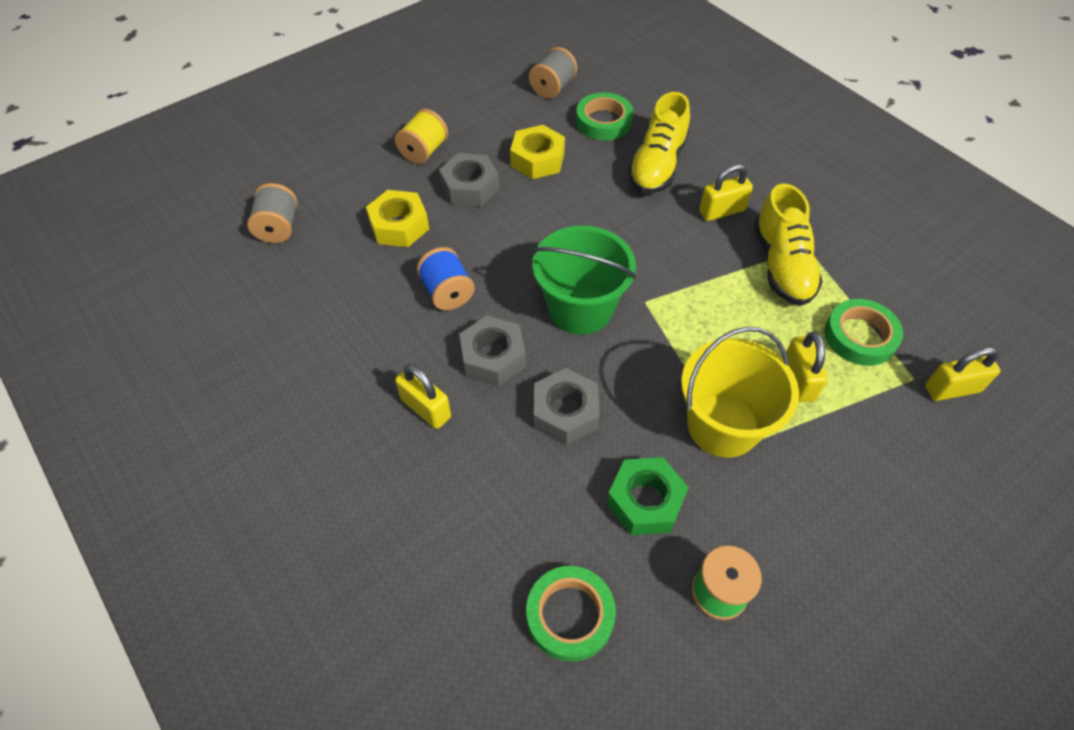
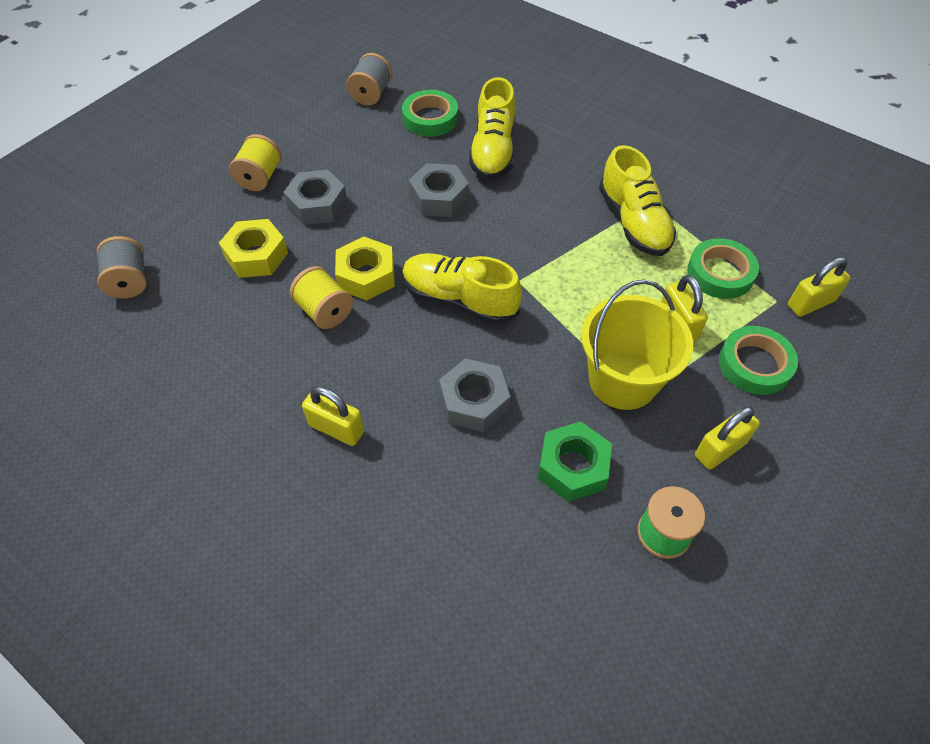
camera: 15 degrees left, 0 degrees up
blue spool [416,247,475,310] -> yellow spool [290,266,353,329]
grey nut [459,315,526,386] -> grey nut moved to [409,163,469,217]
yellow nut [510,125,565,179] -> yellow nut moved to [335,237,395,301]
green tape [526,566,616,662] -> green tape moved to [719,326,798,395]
green bucket [532,226,636,335] -> yellow shoe [402,253,522,325]
yellow padlock [699,164,753,221] -> yellow padlock moved to [695,406,760,470]

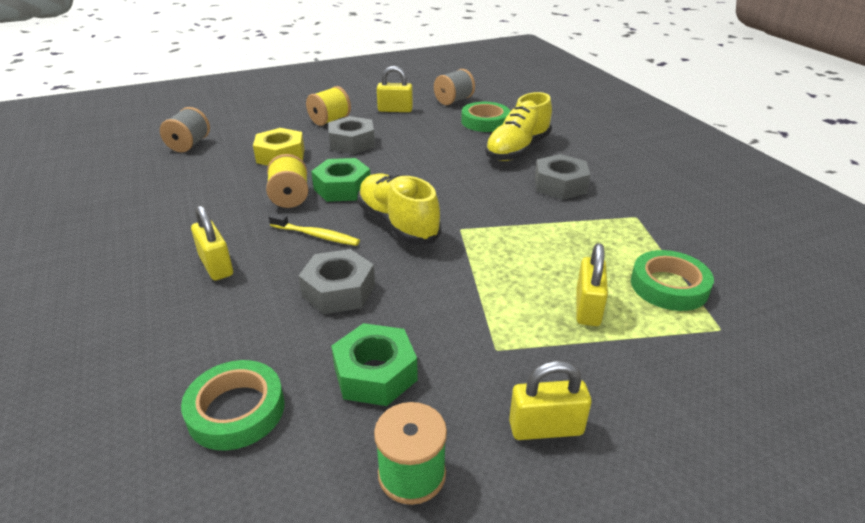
camera: 30 degrees right, 20 degrees down
yellow nut [335,237,395,301] -> green nut [311,158,370,202]
grey nut [409,163,469,217] -> grey nut moved to [535,154,590,200]
yellow bucket [581,280,693,410] -> none
yellow shoe [599,145,676,256] -> none
green tape [719,326,798,395] -> green tape moved to [181,360,285,450]
yellow padlock [788,257,851,317] -> yellow padlock moved to [377,66,413,112]
none -> yellow toothbrush [269,213,360,246]

